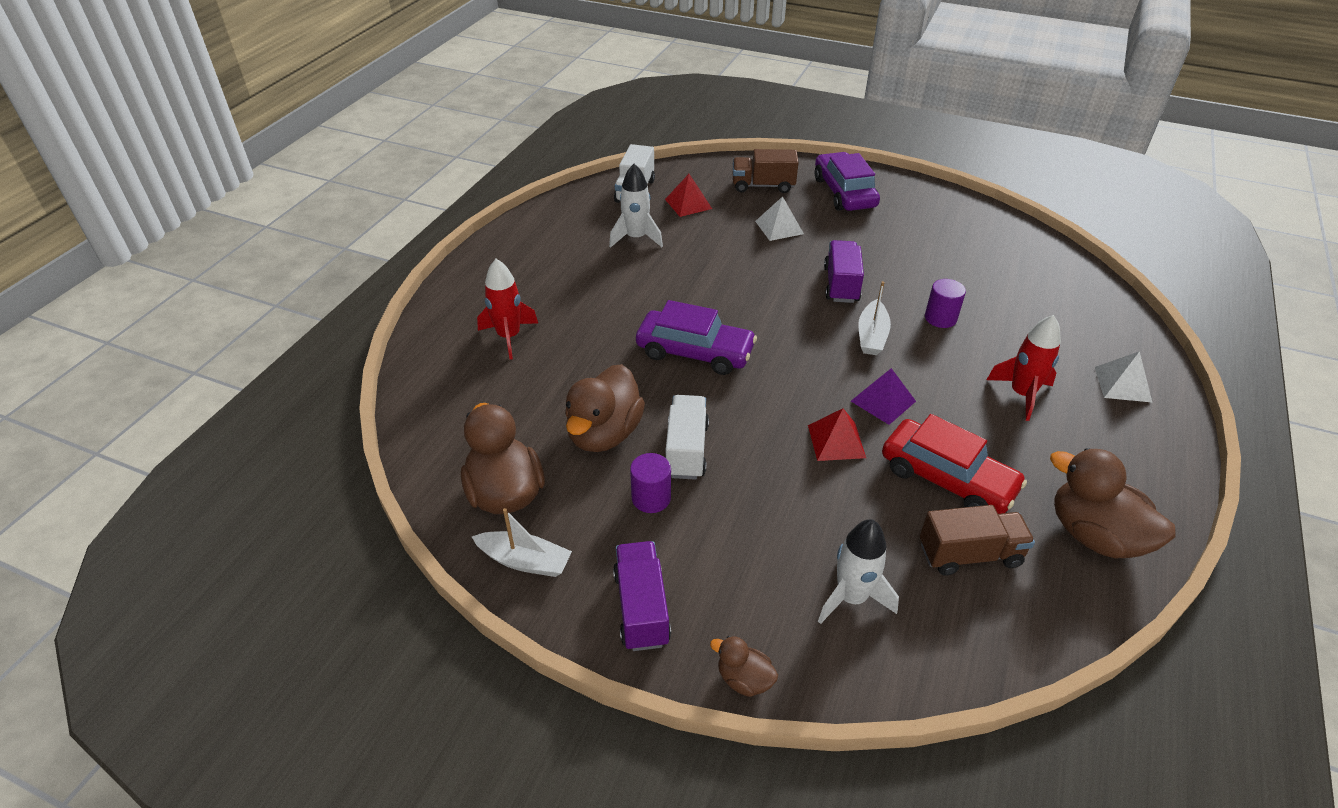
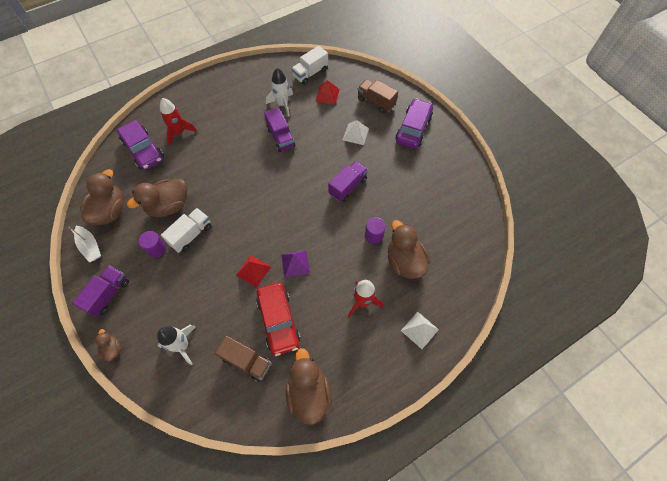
camera: 35 degrees right, 20 degrees up
purple car [636,300,757,375] -> purple car moved to [117,120,164,170]
white boat [858,281,891,355] -> none
none -> purple truck [264,107,295,152]
none -> brown duck [388,220,430,279]

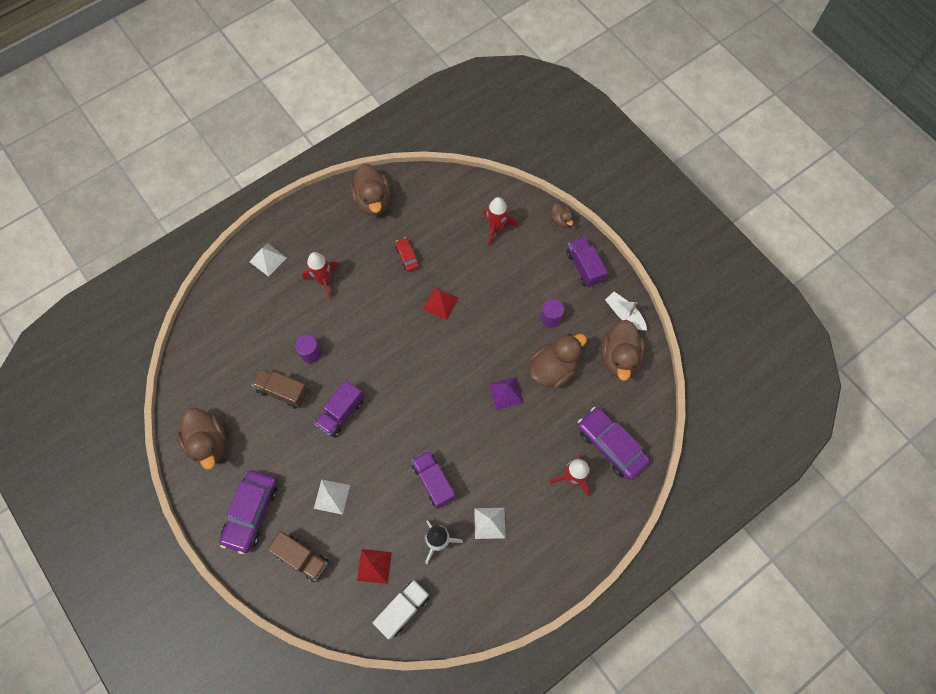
camera: 175 degrees right, 5 degrees up
purple truck [72,266,129,317] -> purple truck turned 135 degrees clockwise [566,237,608,288]
white rocket [157,325,195,365] -> red rocket [483,197,517,246]
white truck [161,208,211,253] -> none
brown truck [215,336,272,382] -> brown truck moved to [252,368,309,409]
red car [256,283,300,356] -> red car [395,238,419,272], size x0.51
purple pyramid [282,251,310,278] -> purple pyramid moved to [489,377,524,410]
brown duck [388,220,430,279] -> brown duck moved to [177,408,226,470]
none -> white pyramid [474,508,506,539]

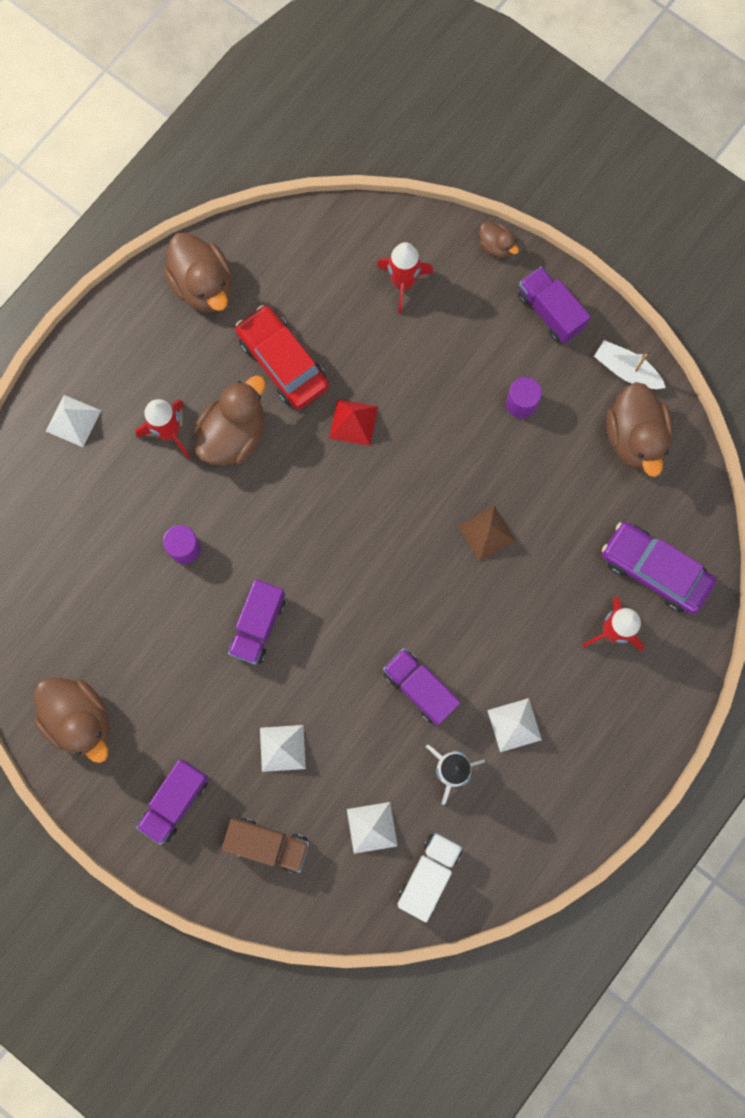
camera: 15 degrees left, 10 degrees up
purple car [219,470,278,554] -> purple truck [136,759,209,845]
brown truck [252,368,309,409] -> none
red pyramid [357,549,392,584] -> white pyramid [347,802,397,854]
red car [395,238,419,272] -> red car [236,305,329,410], size x1.97
purple pyramid [489,377,524,410] -> brown pyramid [458,505,516,562]
brown duck [529,334,587,389] -> brown duck moved to [193,375,265,465]

